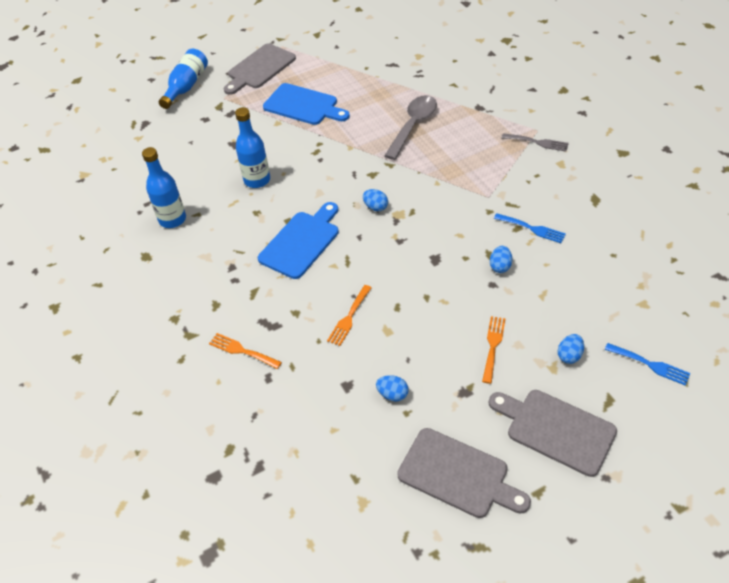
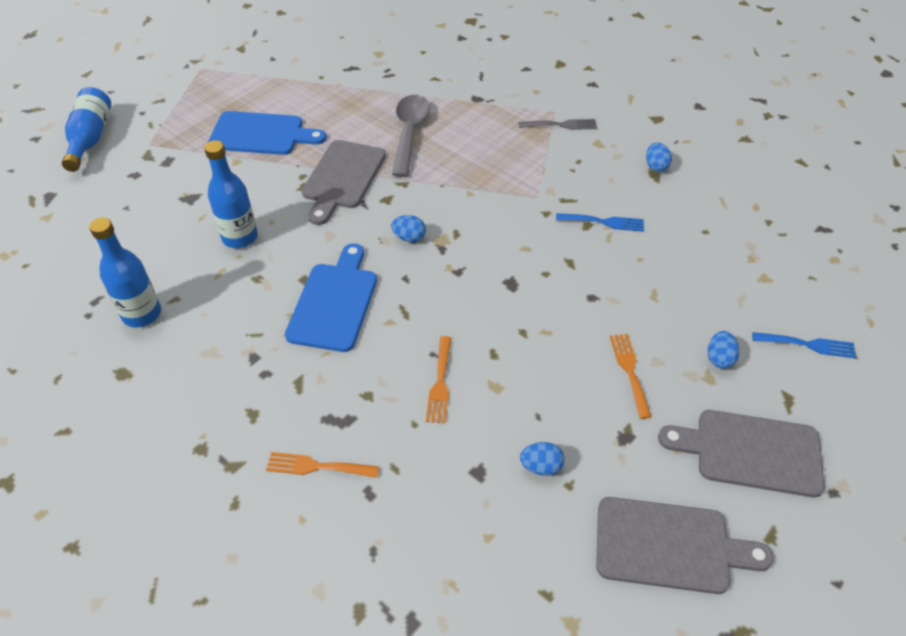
camera: 25 degrees left, 0 degrees up
grey cutting board [224,43,296,95] -> grey cutting board moved to [302,140,386,225]
blue egg [490,246,512,273] -> blue egg moved to [646,143,672,172]

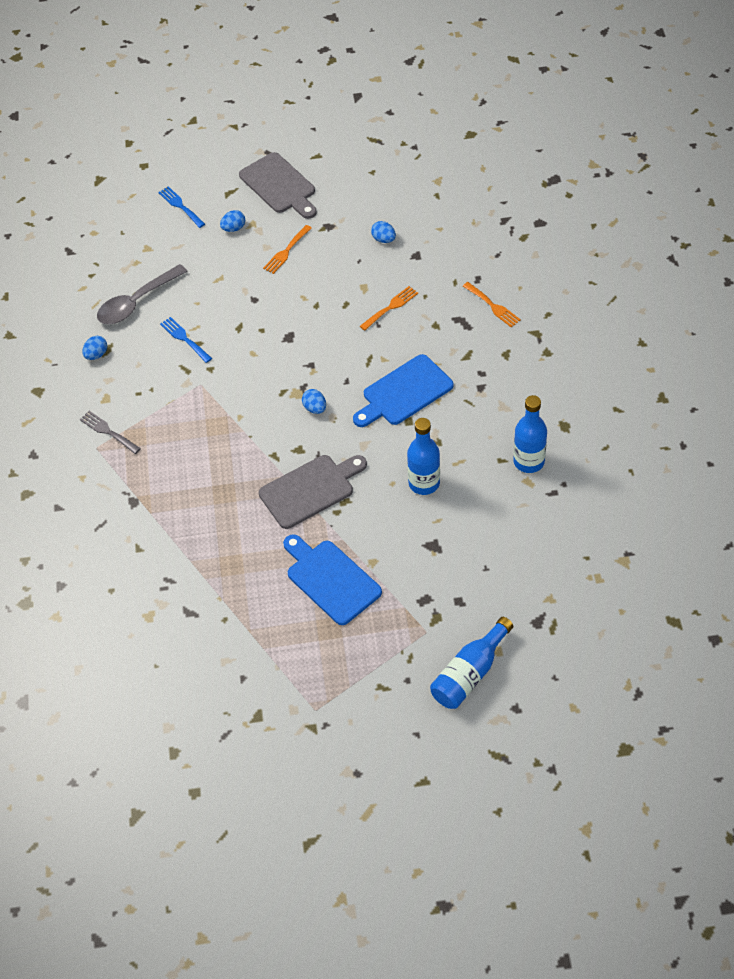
camera: 135 degrees left, 5 degrees up
grey spoon [392,95,430,177] -> grey spoon moved to [97,264,188,324]
grey cutting board [596,497,774,594] -> none

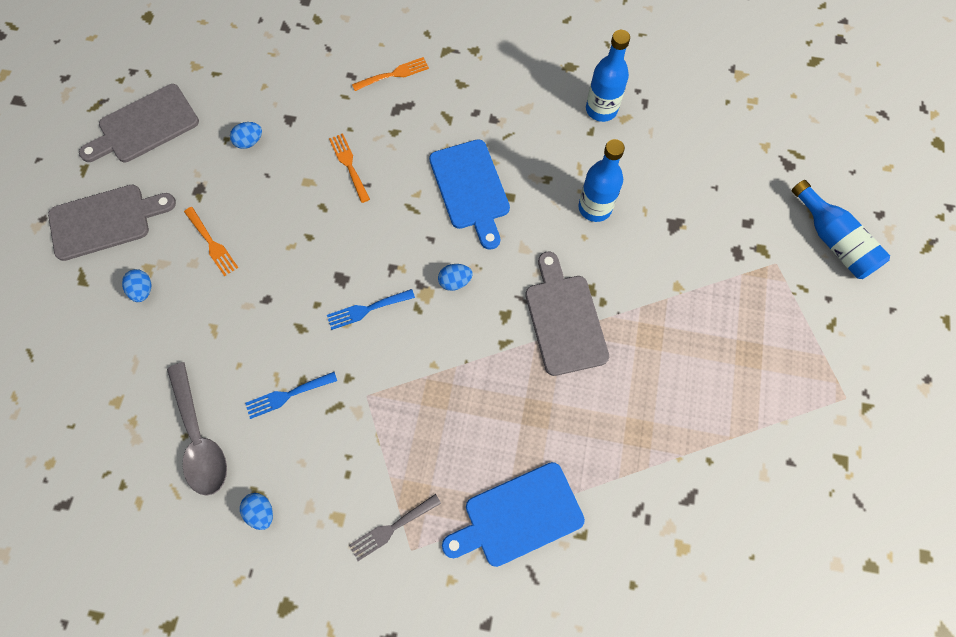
camera: 75 degrees left, 15 degrees up
blue fork [158,186,205,228] -> blue fork moved to [327,289,415,330]
blue cutting board [283,534,382,625] -> blue cutting board moved to [442,462,585,567]
none -> grey cutting board [79,84,199,162]

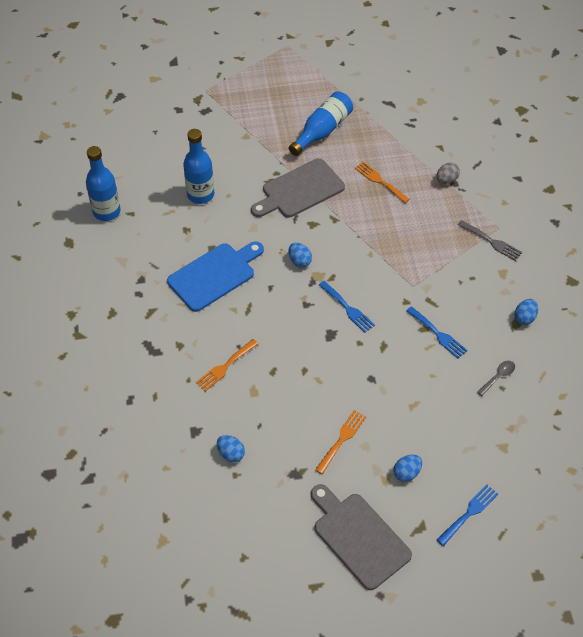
camera: 110 degrees left, 15 degrees down
grey cutting board [79,84,199,162] -> none
grey spoon [167,362,227,496] -> grey spoon [477,361,515,396], size x0.45
orange fork [352,57,429,91] -> orange fork moved to [355,162,410,203]
blue cutting board [442,462,585,567] -> grey egg [437,163,460,184]
blue bottle [791,180,890,279] -> blue bottle moved to [289,91,353,156]
none -> blue fork [437,484,498,546]

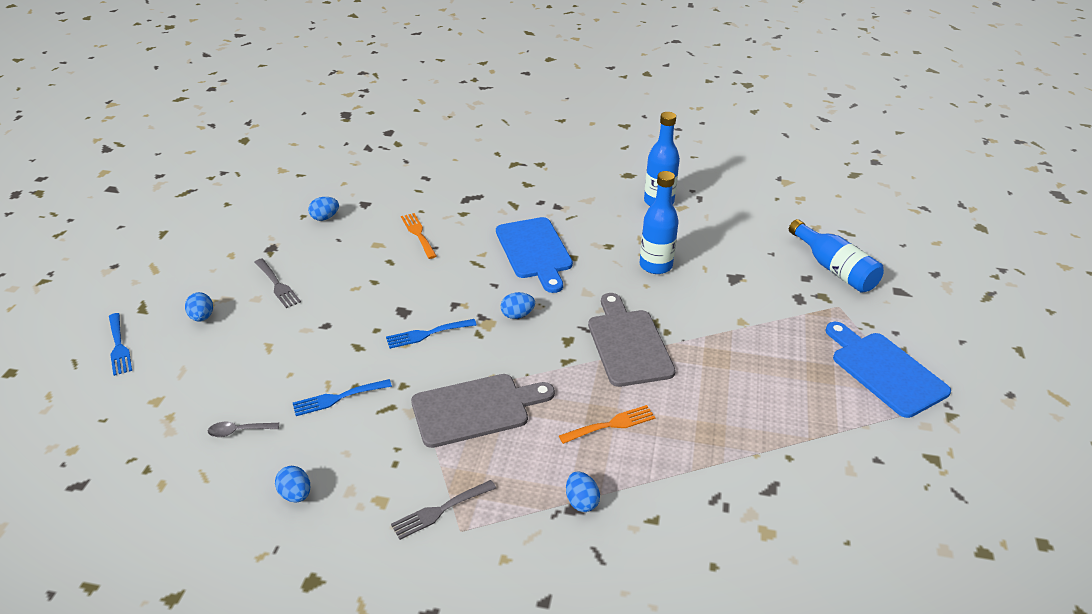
camera: 110 degrees right, 15 degrees down
blue bottle [289,91,353,156] -> blue bottle moved to [789,219,884,293]
grey cutting board [311,484,412,590] -> grey cutting board moved to [411,374,555,448]
orange fork [315,410,366,474] -> grey fork [254,259,301,308]
grey egg [437,163,460,184] -> blue egg [566,471,600,512]
grey spoon [477,361,515,396] -> grey spoon turned 105 degrees clockwise [208,422,279,437]
none -> blue cutting board [825,322,951,418]

